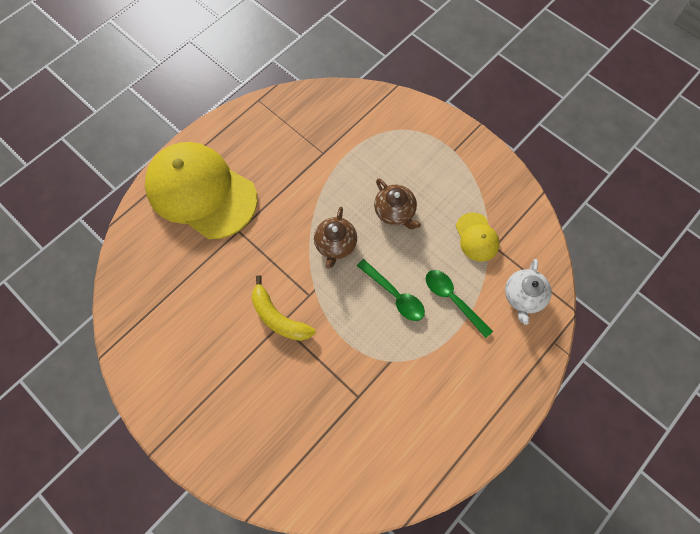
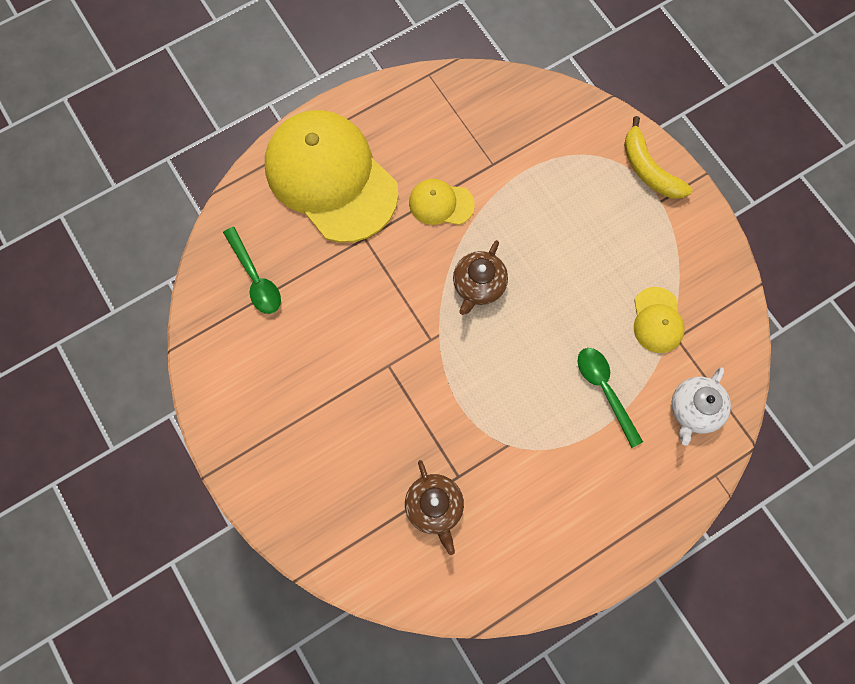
camera: 15 degrees right, 5 degrees up
yellow banana [252,275,316,341] -> yellow banana moved to [624,116,693,199]
green spoon [357,259,425,321] -> green spoon moved to [223,227,281,314]
brown teapot [374,178,421,229] -> brown teapot moved to [405,460,464,555]
none -> yellow cap [409,179,475,225]

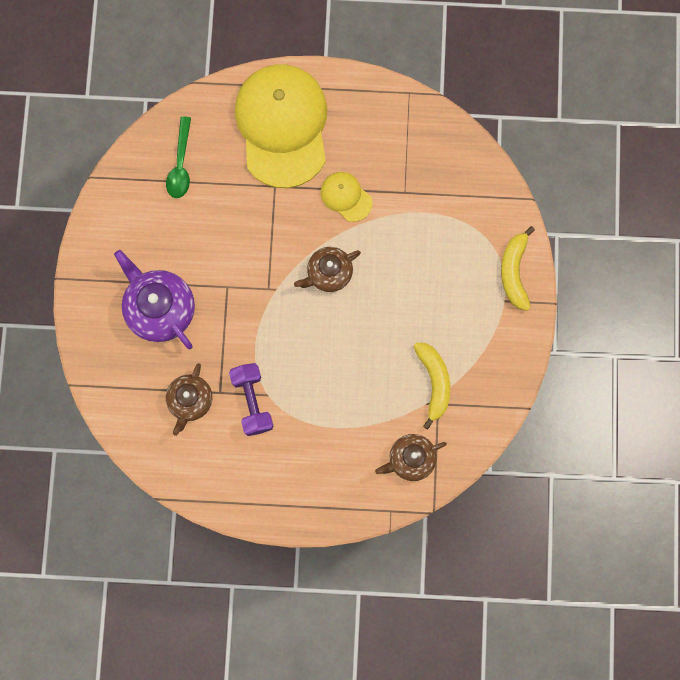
camera: 35 degrees right, 5 degrees up
green spoon [578,348,643,448] -> none
yellow cap [634,287,685,353] -> yellow banana [413,343,450,429]
white teapot [672,367,731,446] -> brown teapot [375,434,447,481]
none -> purple teapot [114,250,195,349]
none -> purple dumbbell [229,363,274,436]

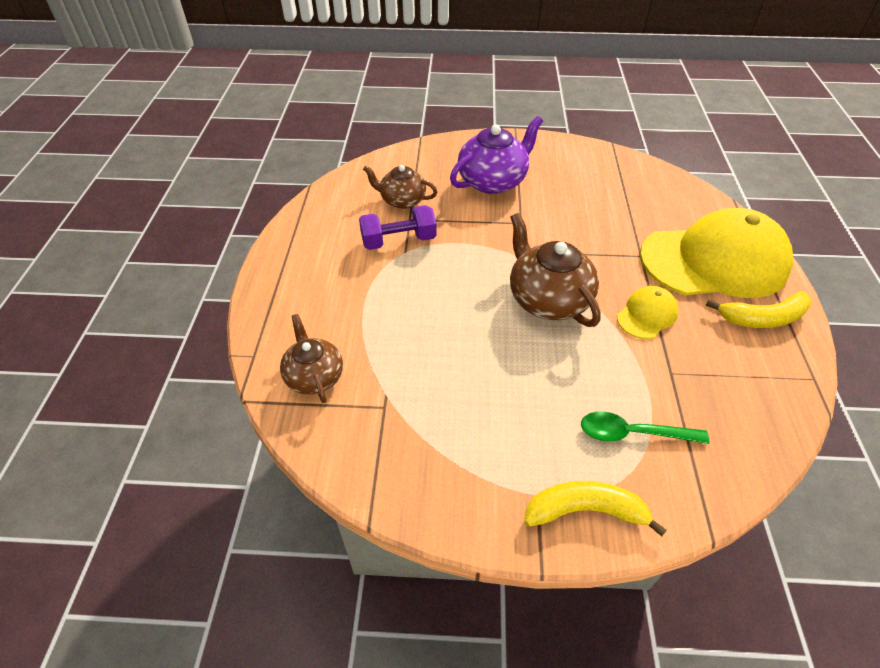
camera: 90 degrees right, 30 degrees down
green spoon [166,116,191,198] -> green spoon moved to [581,411,709,444]
brown teapot [294,247,361,292] -> brown teapot [510,213,601,327], size x1.57
yellow banana [413,343,450,429] -> yellow banana moved to [706,292,811,328]

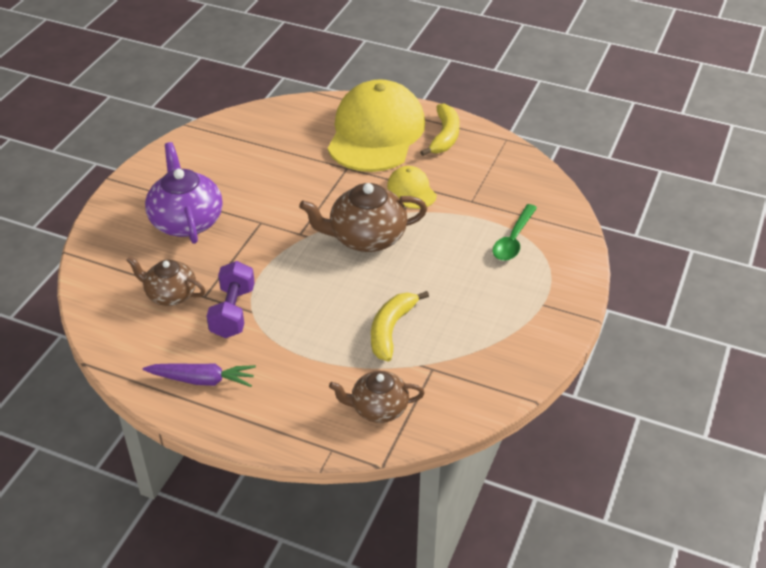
camera: 70 degrees left, 5 degrees down
brown teapot [363,165,437,209] -> brown teapot turned 75 degrees clockwise [126,256,205,306]
yellow banana [524,481,667,537] -> yellow banana moved to [371,291,429,362]
none -> purple carrot [143,363,256,387]

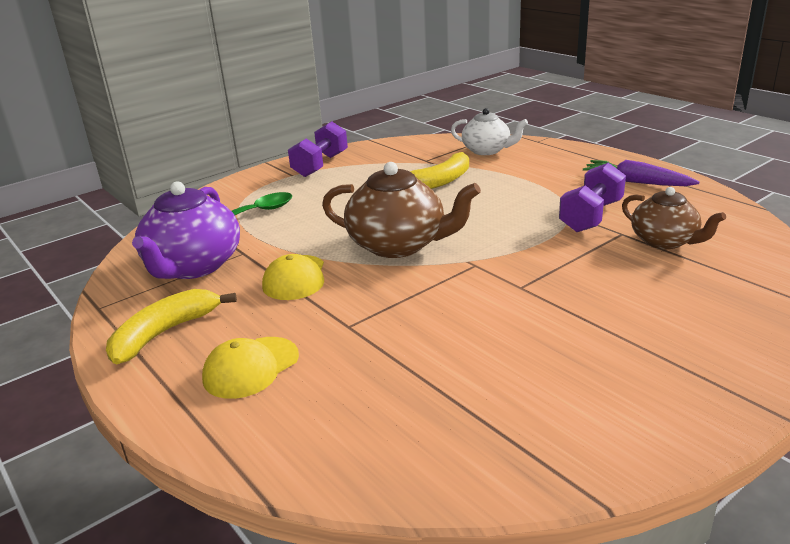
camera: 150 degrees left, 15 degrees down
purple teapot [145,142,223,244] -> purple teapot moved to [132,181,240,279]
yellow cap [328,79,425,172] -> yellow cap [202,337,299,399], size x0.44
brown teapot [329,371,425,423] -> white teapot [451,108,528,155]
none -> purple dumbbell [288,121,348,177]

